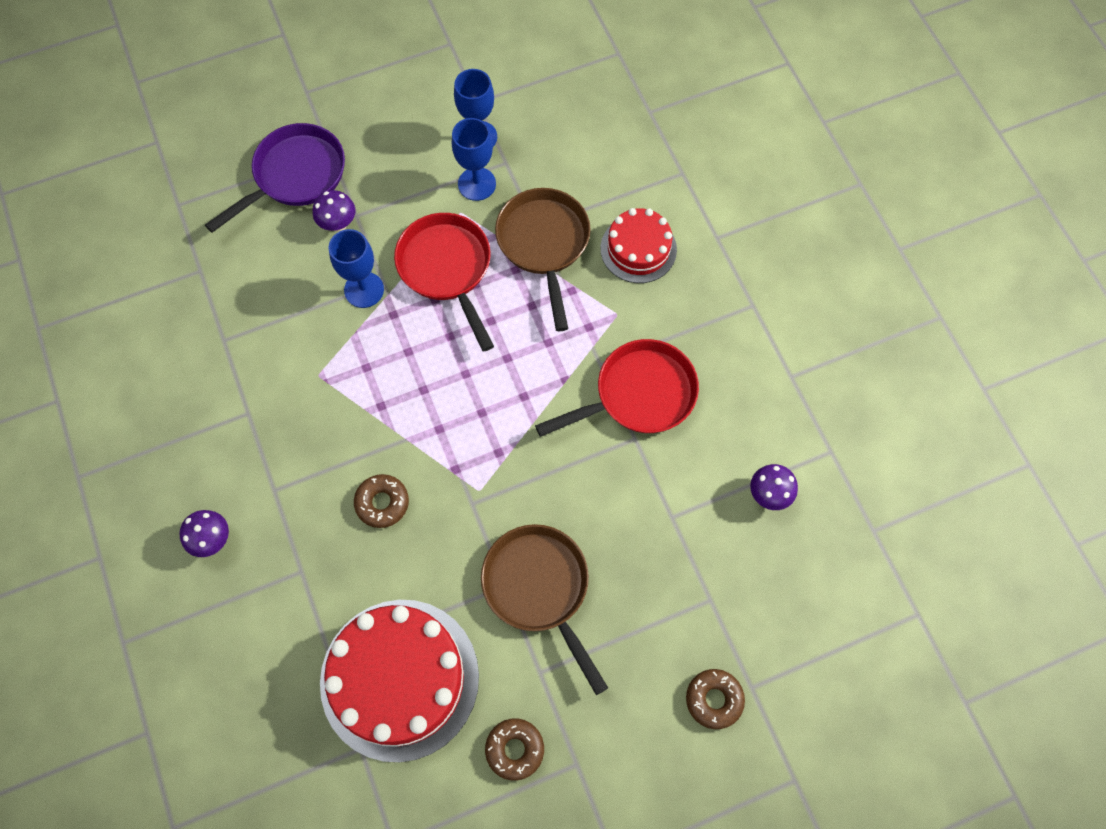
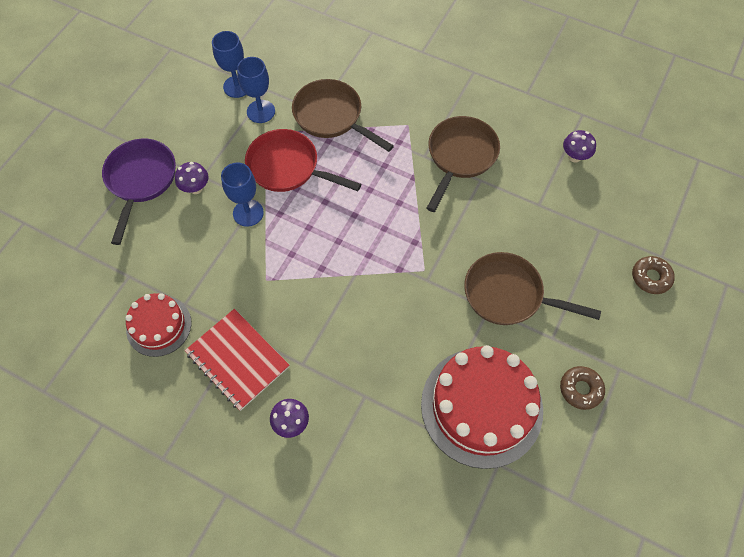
camera: 40 degrees left, 5 degrees down
brown donut [354,474,409,528] -> none
red pan [535,339,699,437] -> brown pan [426,116,500,212]
red cake [601,208,677,283] -> red cake moved to [125,293,191,357]
none -> red notebook [185,309,289,411]

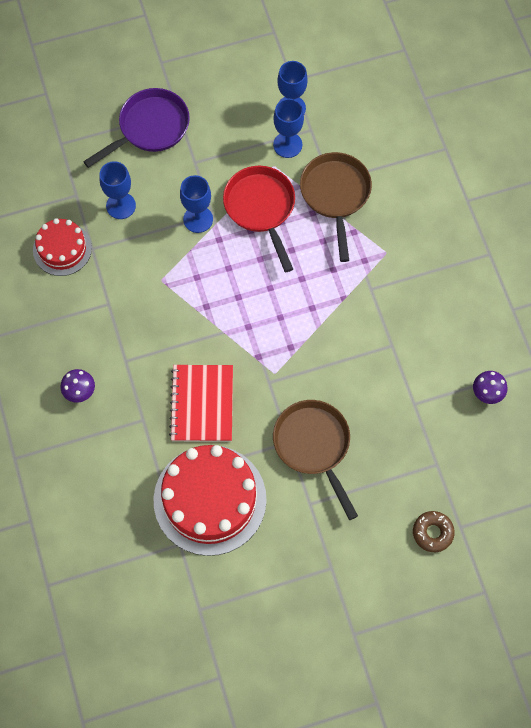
camera: 45 degrees right, 5 degrees up
purple mushroom [175,162,209,194] -> none
red notebook [185,309,289,411] -> red notebook moved to [169,365,233,442]
brown pan [426,116,500,212] -> none
brown donut [560,366,605,410] -> none
none -> blue goblet [99,161,136,219]

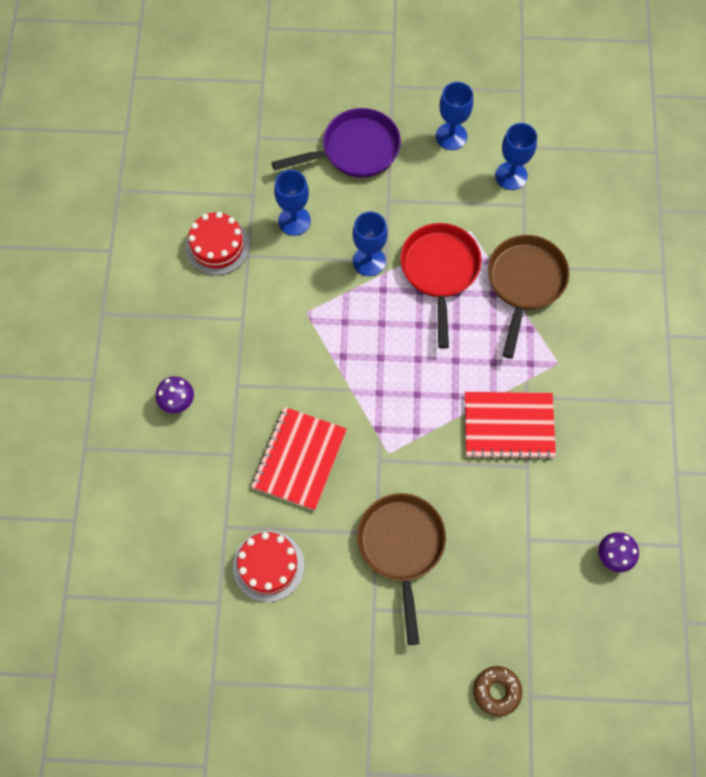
camera: 20 degrees right, 0 degrees up
red cake [153,445,267,556] -> red cake [233,531,305,602], size x0.56
blue goblet [273,99,304,158] -> blue goblet moved to [436,82,473,150]
none -> red notebook [465,392,556,460]

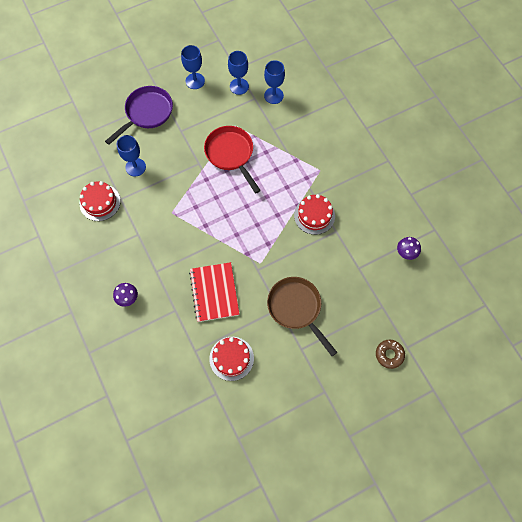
camera: 30 degrees left, 0 degrees up
blue goblet [353,211,388,276] -> blue goblet moved to [264,60,285,104]
red notebook [465,392,556,460] -> red cake [294,194,335,235]
brown pan [488,235,569,359] -> none

